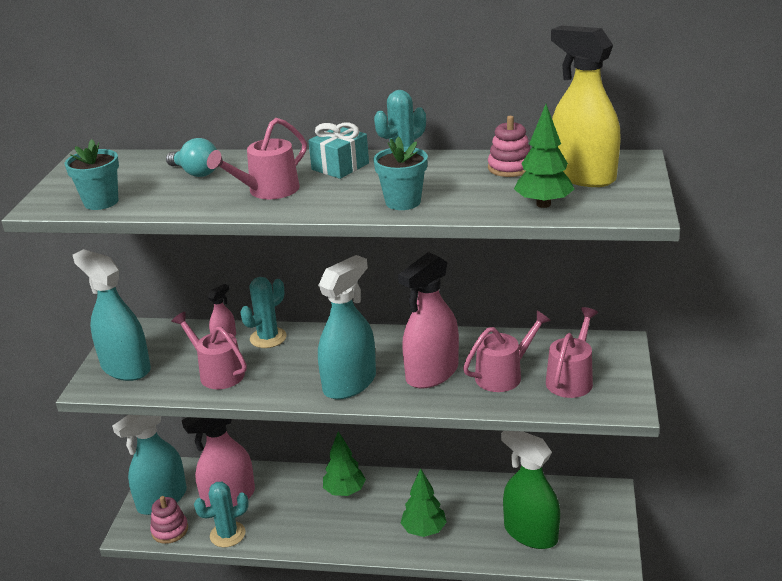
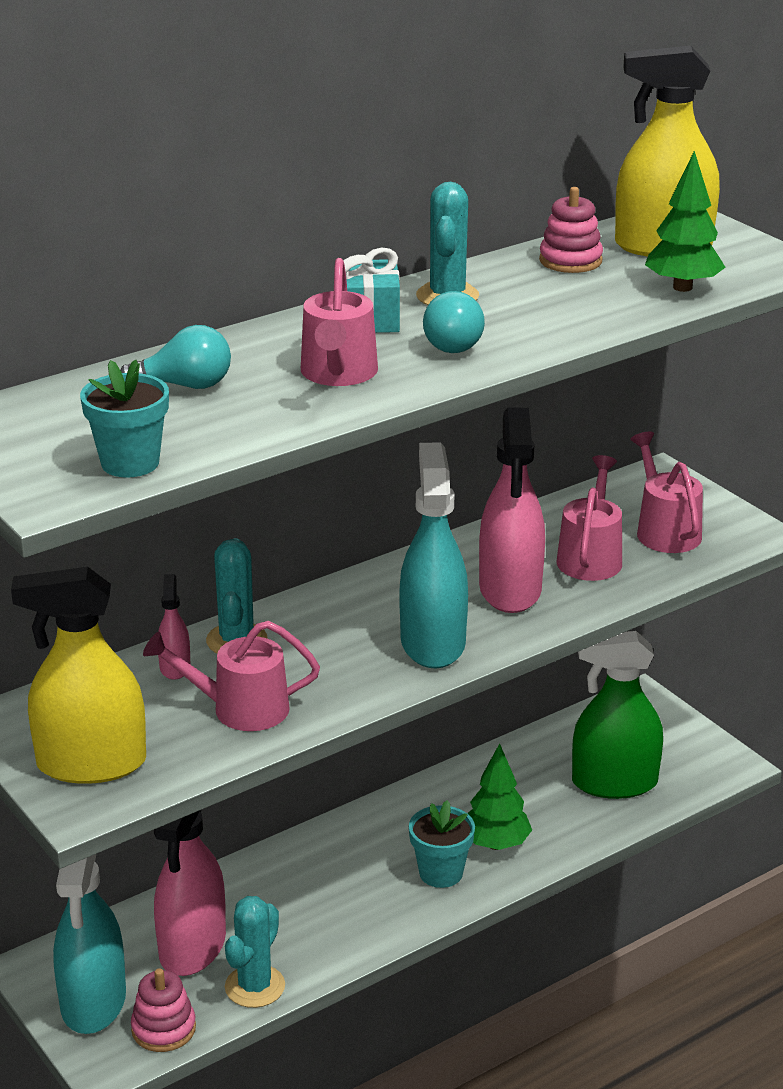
camera: 45 degrees left, 0 degrees up
turquoise spray bottle [73,249,151,381] -> yellow spray bottle [11,567,146,784]
green tree [323,431,366,496] -> none
turquoise flower pot [373,137,428,210] -> turquoise flower pot moved to [409,800,475,888]
none -> turquoise light bulb [423,291,485,353]

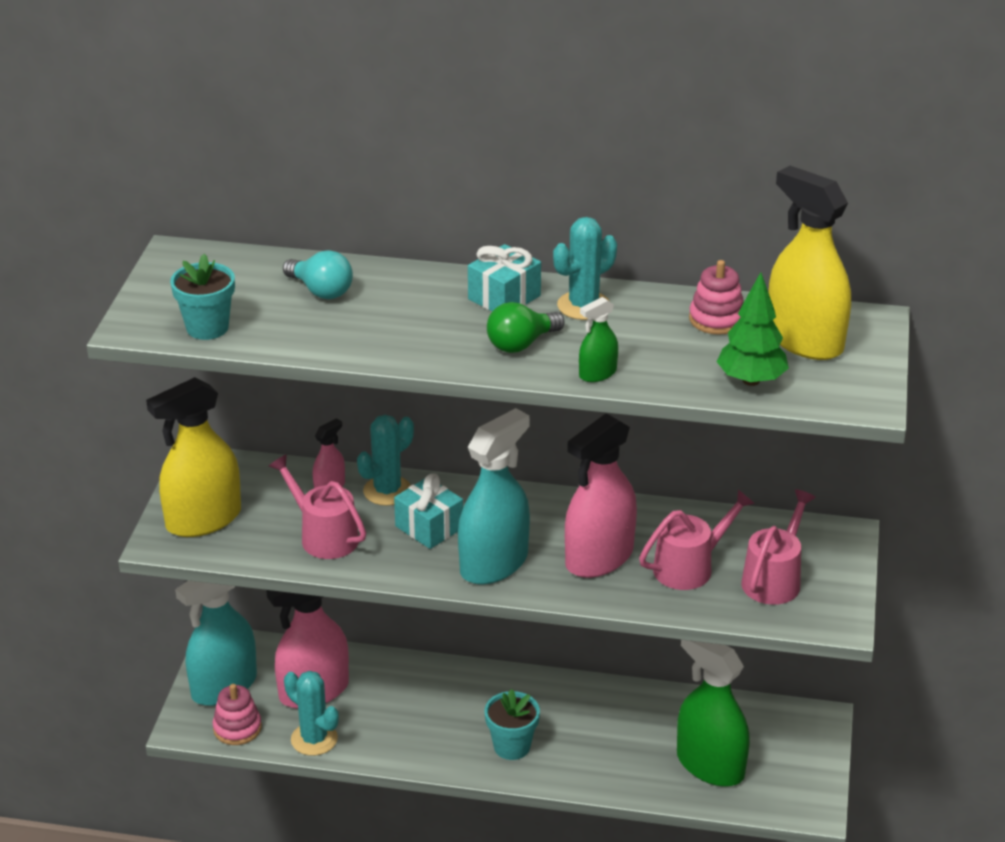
camera: 45 degrees right, 5 degrees up
yellow spray bottle [11,567,146,784] -> yellow spray bottle turned 75 degrees counterclockwise [146,377,241,537]
turquoise cactus [225,896,285,1008] -> turquoise cactus turned 60 degrees clockwise [284,671,339,756]
pink watering can [301,258,378,386] -> none
turquoise light bulb [423,291,485,353] -> green light bulb [487,302,565,353]
green tree [467,743,532,850] -> none
none -> turquoise gift [394,473,463,549]
none -> green spray bottle [579,297,618,382]

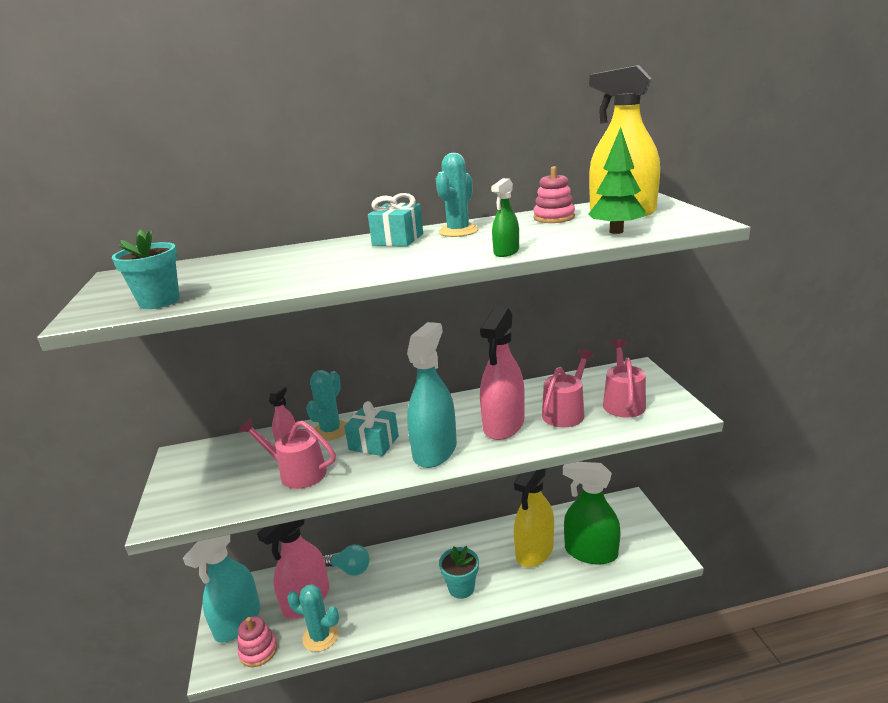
camera: 20 degrees left, 10 degrees down
yellow spray bottle [146,377,241,537] -> yellow spray bottle moved to [514,468,554,567]
turquoise light bulb [283,250,353,299] -> turquoise light bulb moved to [323,545,370,576]
green light bulb [487,302,565,353] -> none

